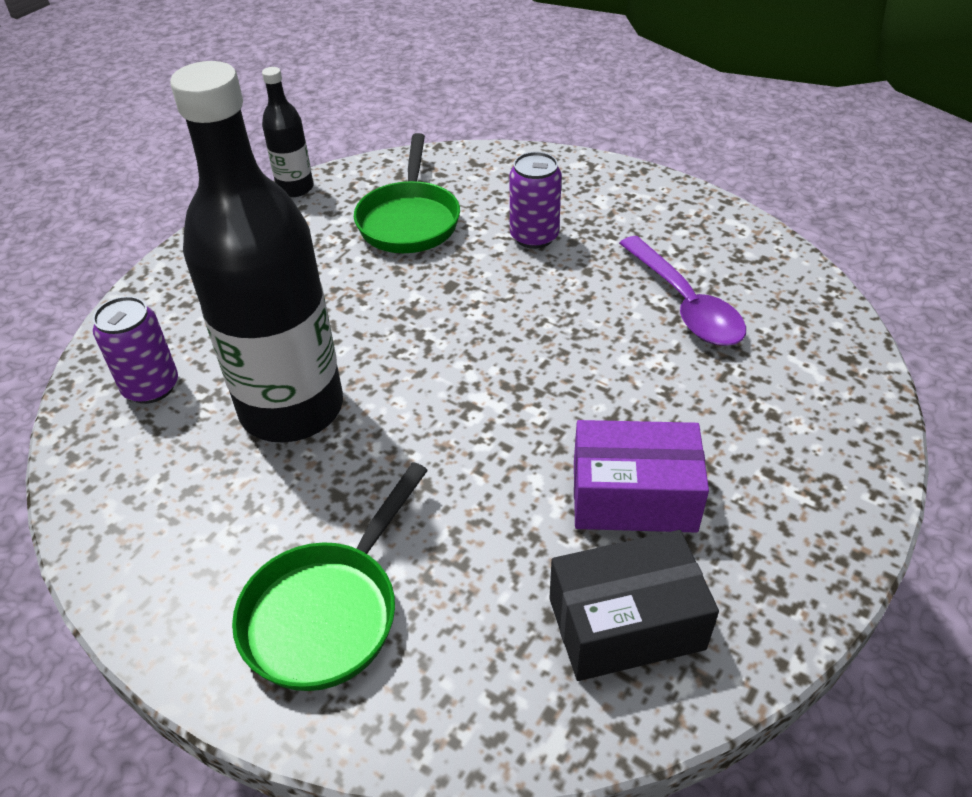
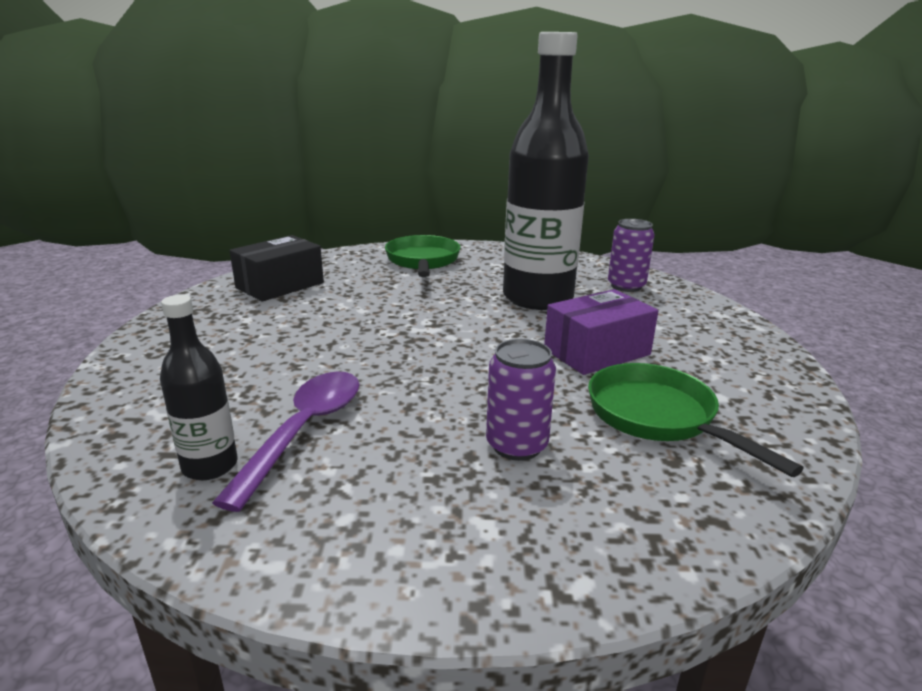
camera: 145 degrees right, 20 degrees down
black bottle [262,67,314,197] -> black bottle moved to [160,295,238,480]
purple box [574,420,709,533] -> purple box moved to [544,289,658,375]
purple spoon [619,236,746,346] -> purple spoon turned 75 degrees clockwise [212,372,359,512]

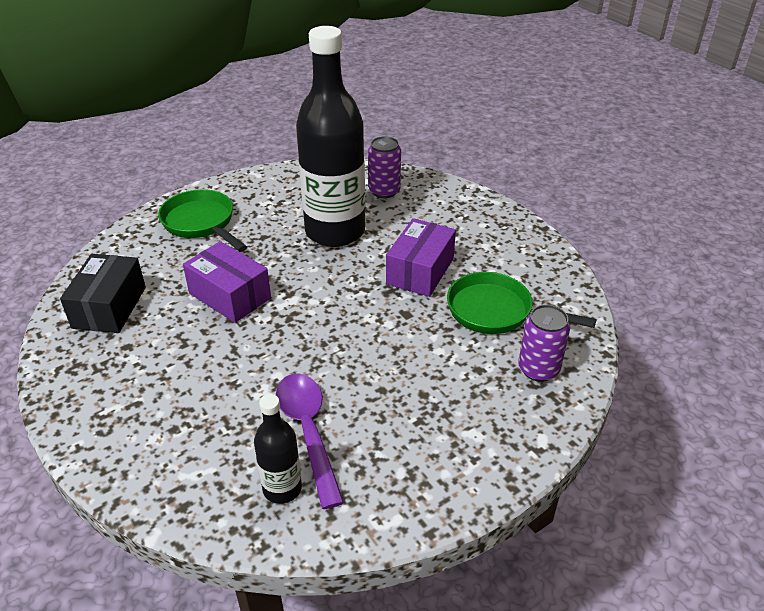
camera: 35 degrees left, 15 degrees up
purple can [486,339,556,461] -> purple can moved to [518,304,570,382]
none -> purple box [183,241,271,323]

